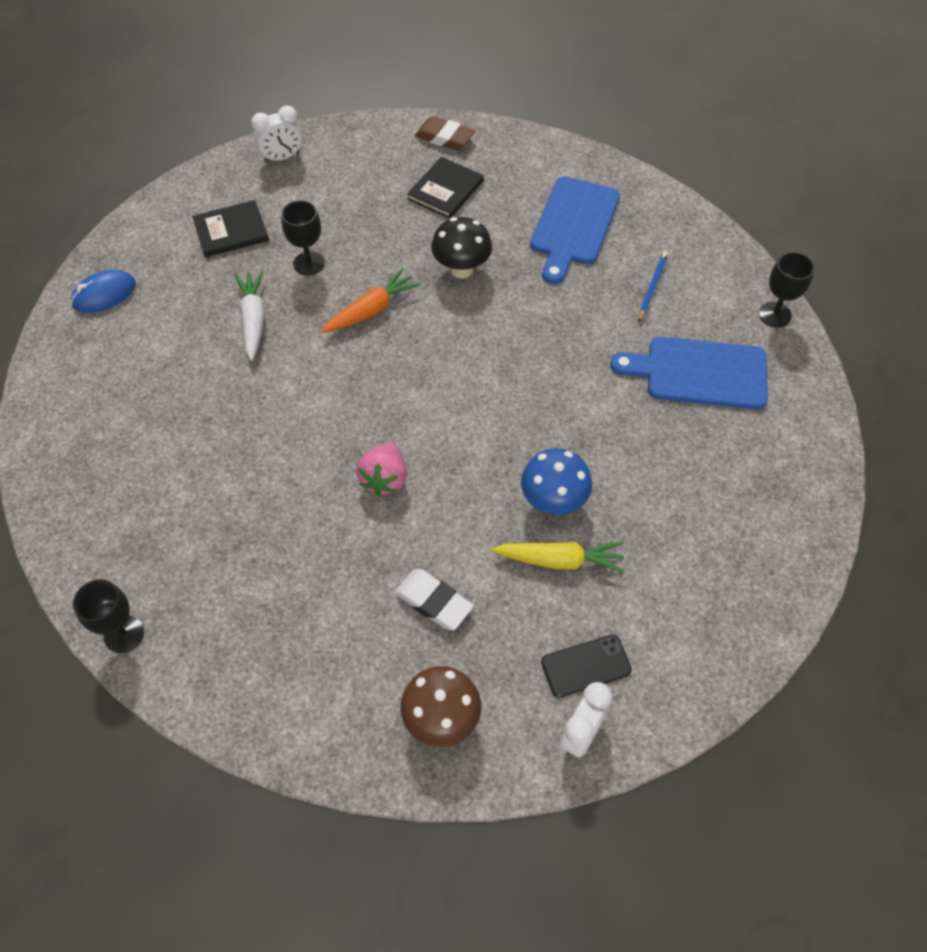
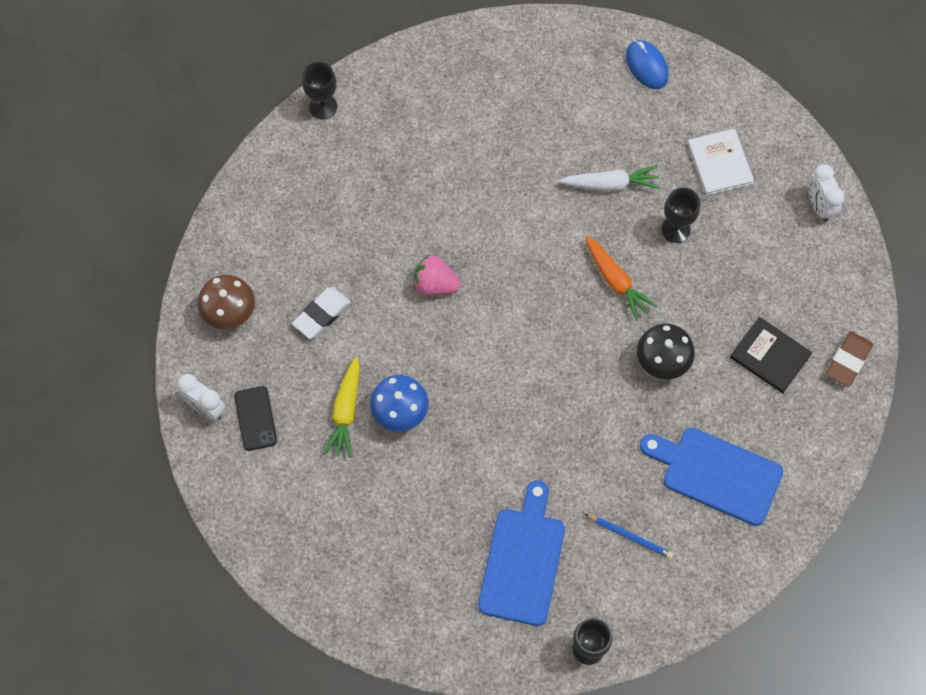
camera: 95 degrees right, 10 degrees up
black book [192,200,269,257] -> white book [687,128,754,196]

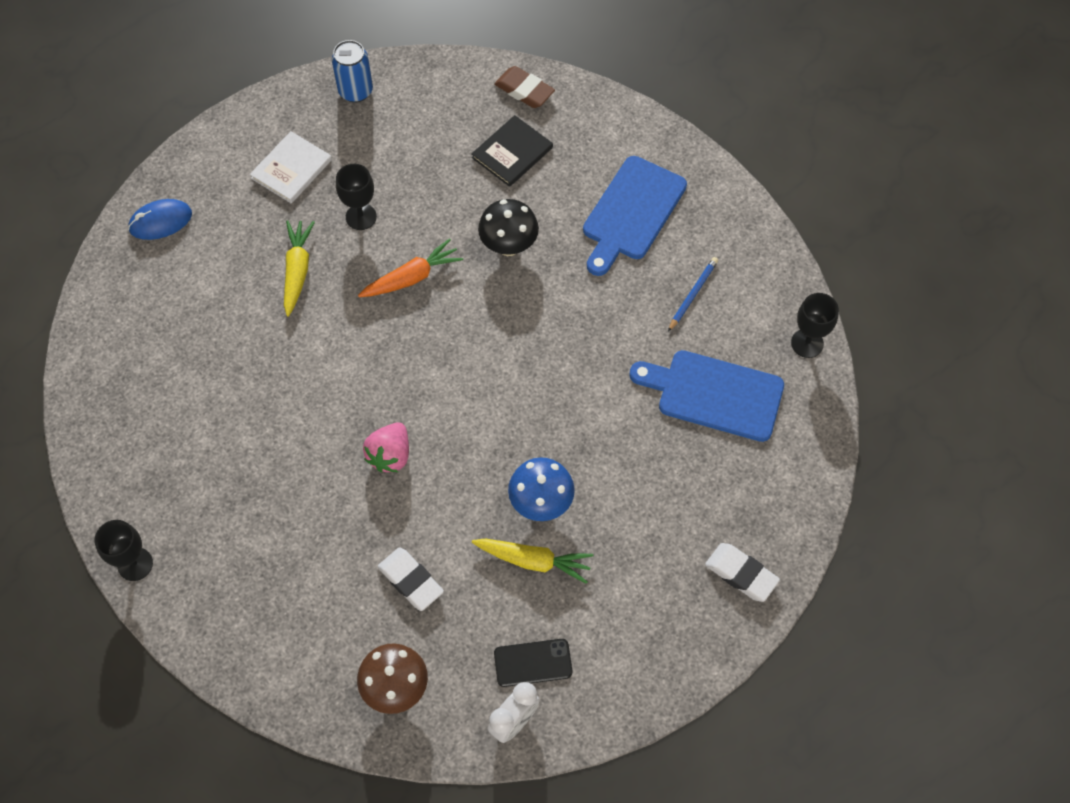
camera: 85 degrees left, 5 degrees down
white carrot [559,165,660,192] -> yellow carrot [284,220,315,317]
white book [687,128,754,196] -> white book turned 45 degrees counterclockwise [250,131,332,204]
white clock [808,164,845,222] -> blue can [332,40,373,103]
none -> white eraser [705,543,780,602]

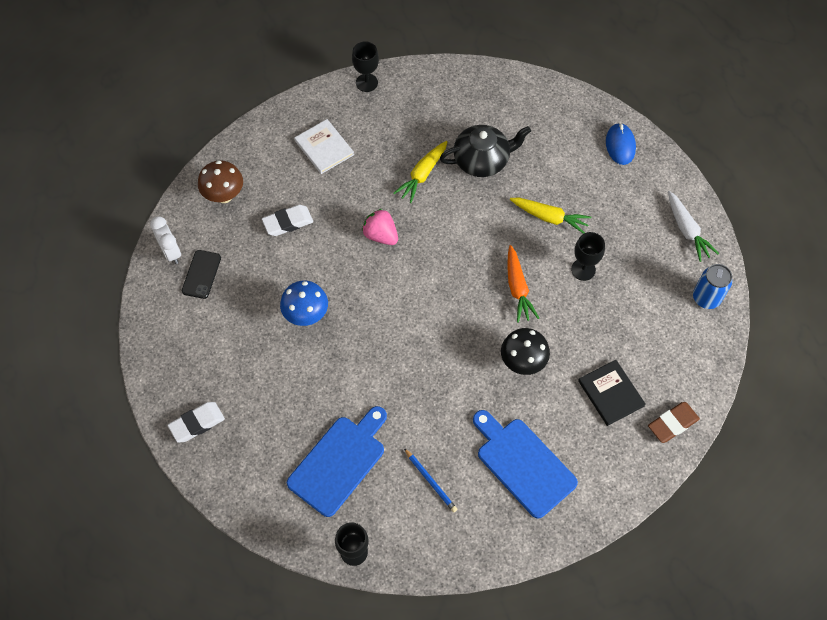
camera: 110 degrees right, 0 degrees up
white book [250,131,332,204] -> white book moved to [294,119,354,174]
yellow carrot [472,539,593,584] -> yellow carrot moved to [393,141,448,203]
none -> black teapot [440,125,531,177]
none -> white carrot [668,191,719,262]

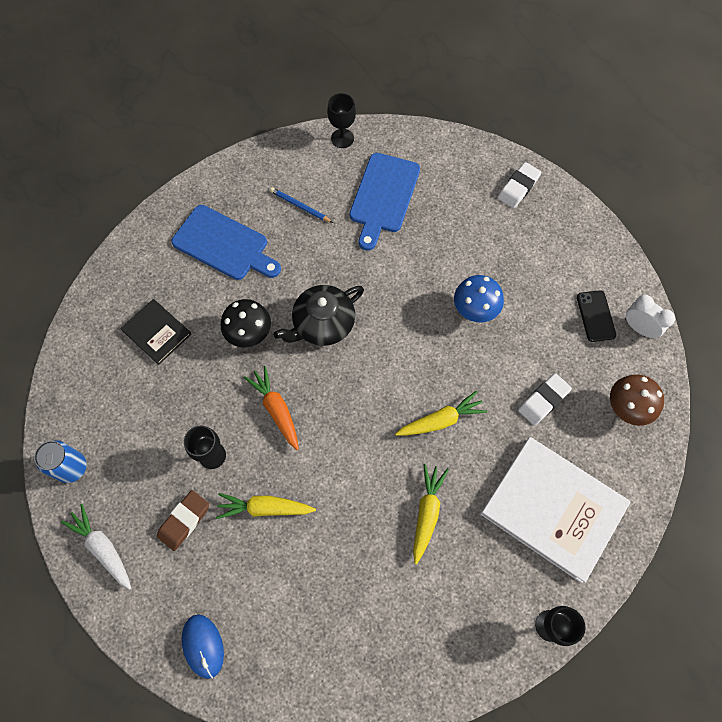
camera: 160 degrees right, 5 degrees up
white book [294,119,354,174] -> white book [480,437,630,583], size x1.92
pink strawberry [362,209,398,245] -> yellow carrot [395,391,487,436]
black teapot [440,125,531,177] -> black teapot moved to [273,285,364,346]
brown eraser [648,402,700,443] -> brown eraser moved to [157,490,209,551]

